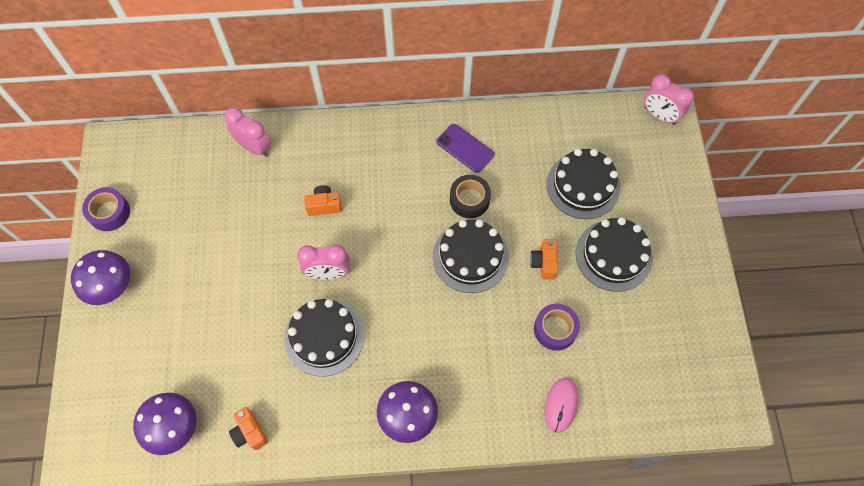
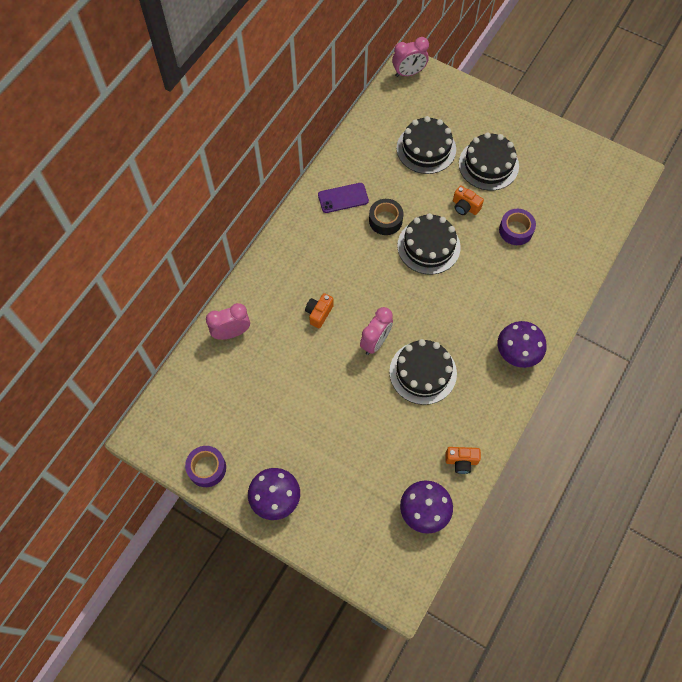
camera: 55 degrees left, 0 degrees up
pink mouse [545,378,578,433] -> none

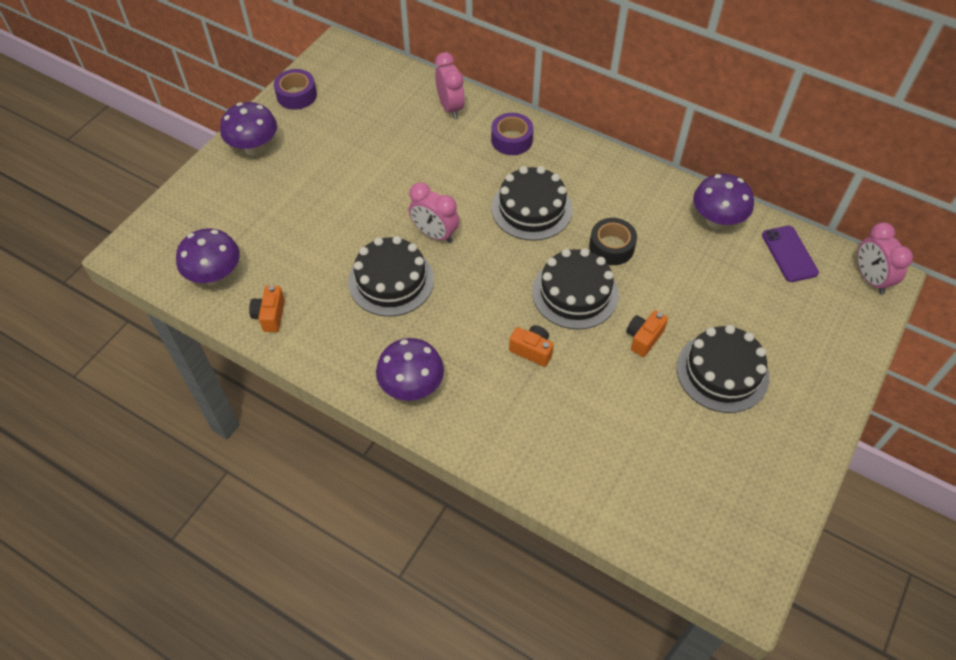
camera: 90 degrees right, 10 degrees down
orange camera [305,293,334,328] -> orange camera moved to [509,325,554,367]
purple phone [318,183,369,213] -> purple phone moved to [762,226,819,282]
black cake [397,116,456,174] -> black cake moved to [492,166,573,241]
purple tape [499,209,536,245] -> purple tape moved to [491,113,534,155]
none -> purple mushroom [693,174,754,229]

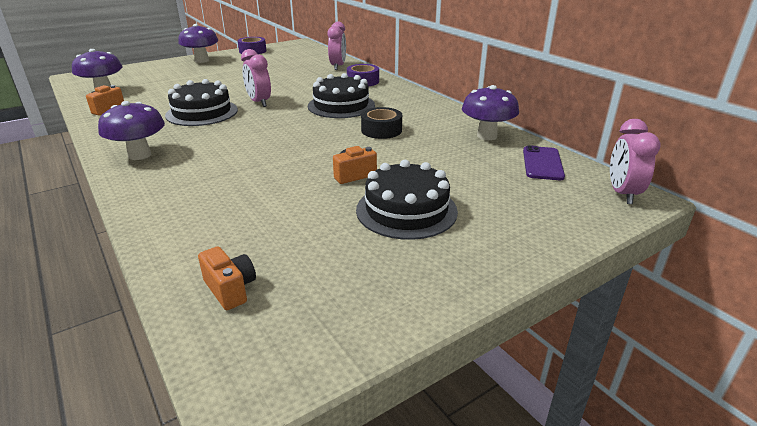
camera: 25 degrees right, 25 degrees down
orange camera [509,325,554,367] -> orange camera moved to [198,246,256,310]
black cake [532,248,619,330] -> none

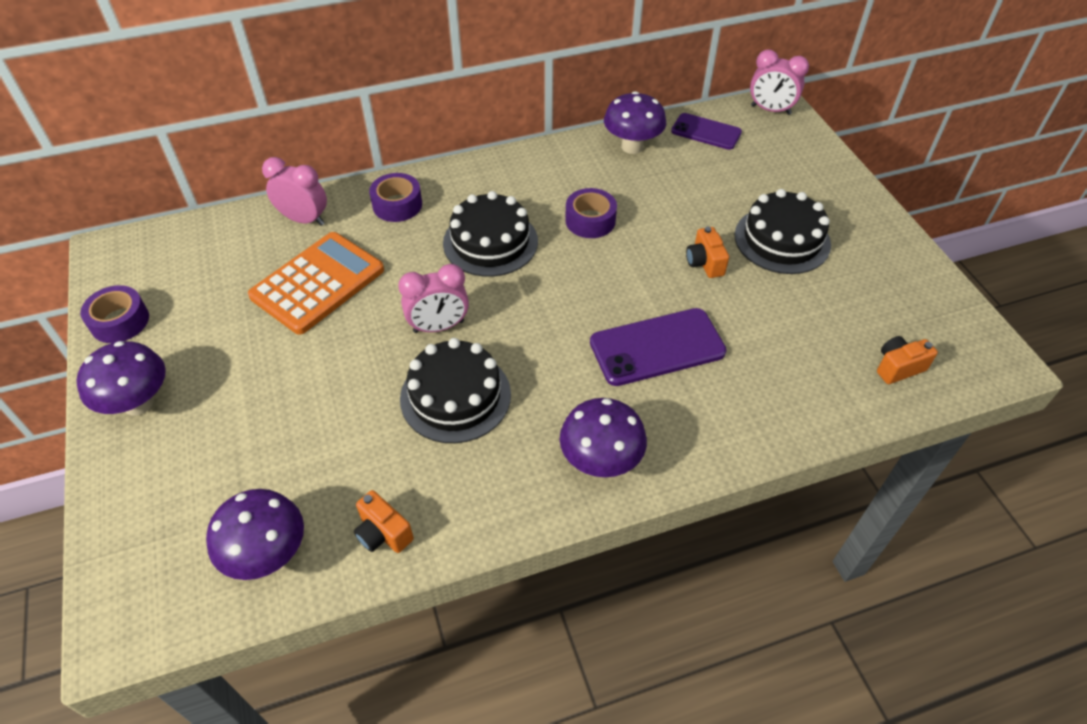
camera: 75 degrees left, 20 degrees up
black tape [361,107,402,139] -> purple tape [565,188,617,238]
none -> orange calculator [248,232,384,335]
none -> purple phone [590,308,727,386]

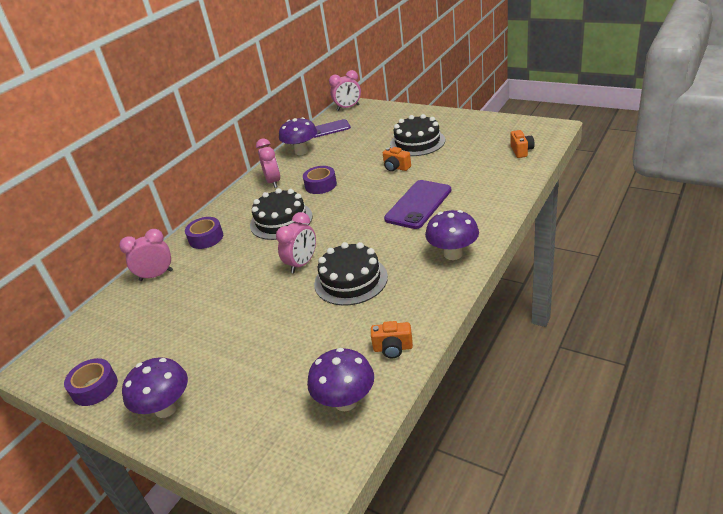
camera: 35 degrees left, 15 degrees down
orange calculator [248,232,384,335] -> none
orange camera [877,336,938,384] -> orange camera turned 150 degrees clockwise [510,130,534,158]
none -> pink clock [256,138,281,188]

